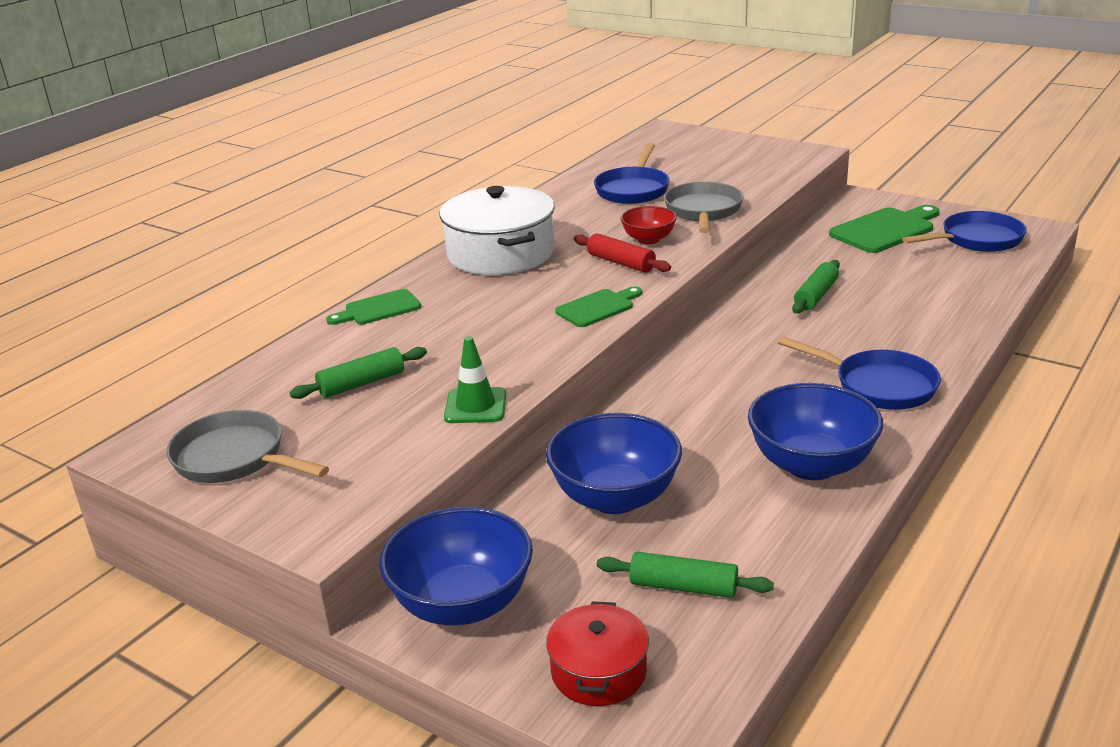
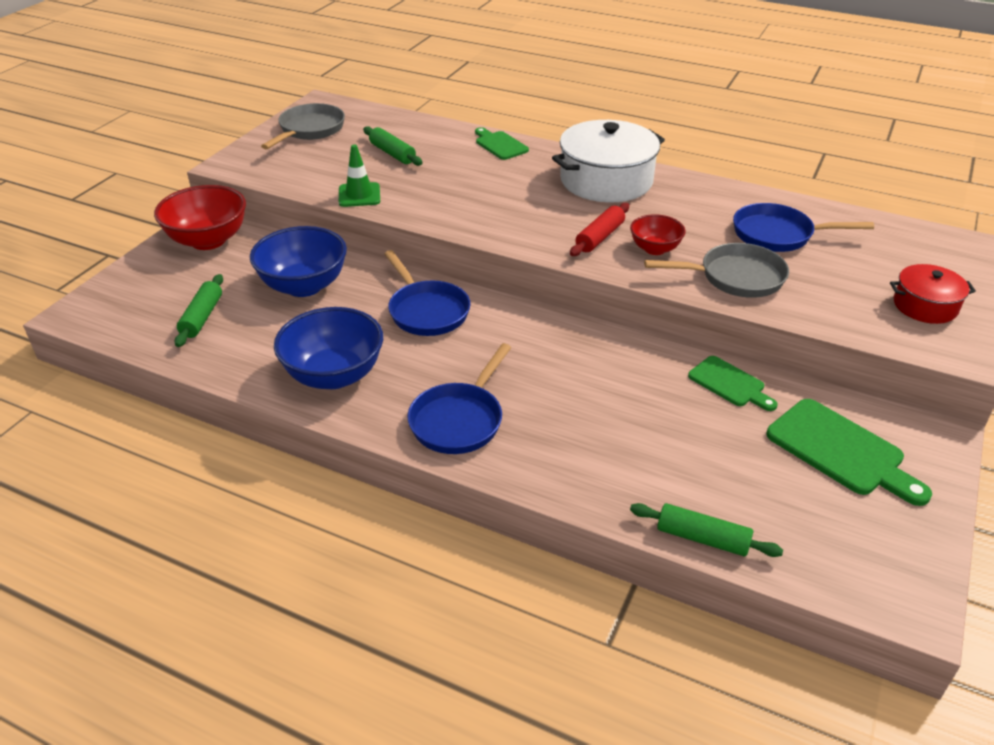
camera: 80 degrees right, 10 degrees up
blue bowl [380,506,533,626] -> red bowl [154,185,246,250]
red pot [546,601,649,706] -> red pot moved to [890,264,976,324]
green cutting board [555,286,642,327] -> green cutting board moved to [688,356,778,411]
green rolling pin [792,260,840,314] -> green rolling pin moved to [630,503,783,557]
blue pan [902,211,1027,252] -> blue pan moved to [384,250,471,336]

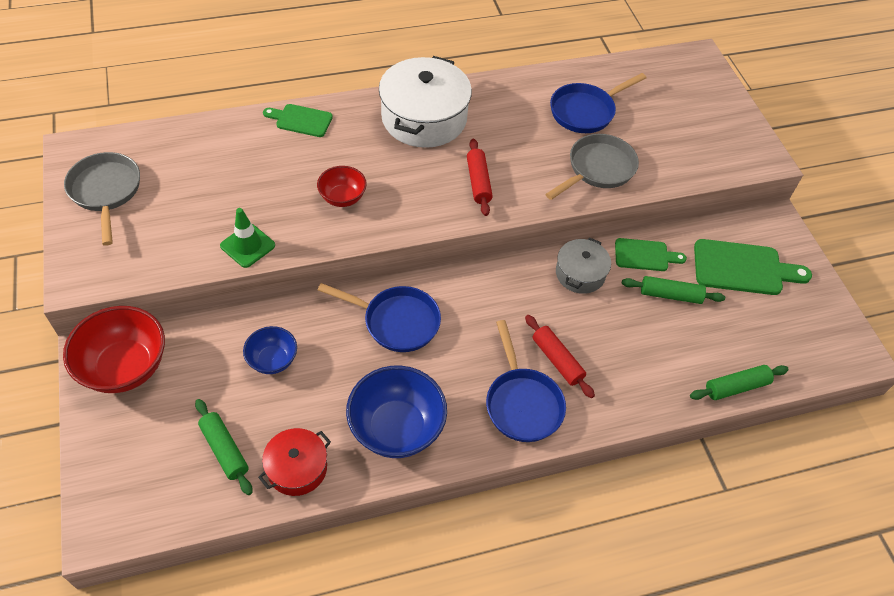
camera: 45 degrees left, 15 degrees up
blue bowl [250,226,347,297] -> blue bowl [243,326,297,374], size x0.56
green rolling pin [363,126,423,166] -> green rolling pin moved to [622,276,725,304]
red bowl [630,214,686,255] -> red bowl moved to [317,166,367,207]
red pot [890,264,976,324] -> red pot moved to [258,428,331,496]
none -> red rolling pin [525,315,595,398]
none -> grey pot [556,237,611,294]

